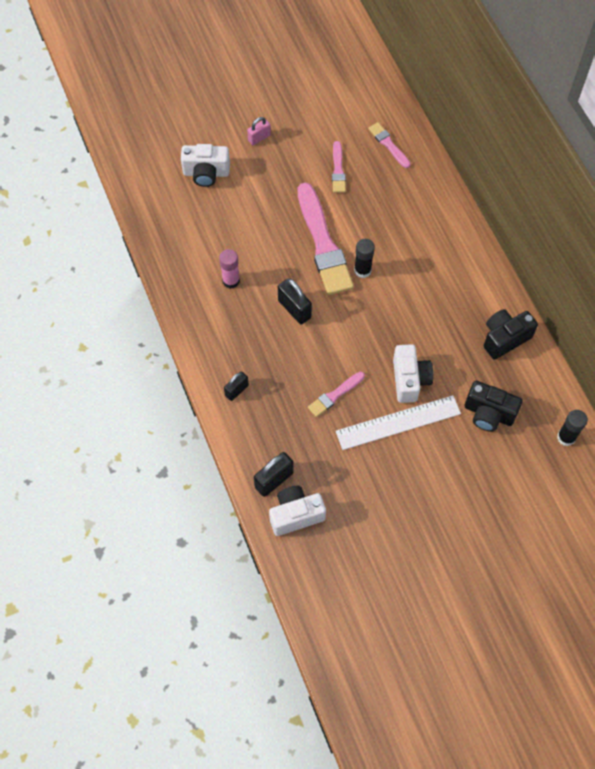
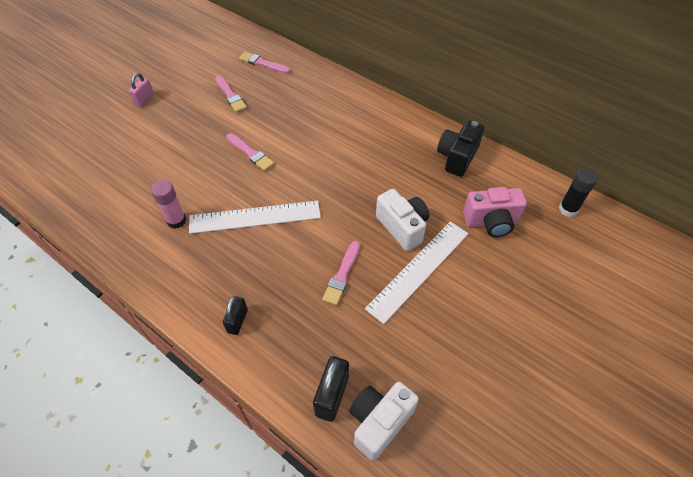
camera: 30 degrees left, 10 degrees down
white camera [181,144,230,187] -> none
black padlock [278,279,312,324] -> white ruler [189,201,321,234]
pink brush [298,183,354,295] -> pink brush [226,133,274,171], size x0.48
black glue stick [354,239,375,278] -> none
black camera [464,381,523,432] -> pink camera [463,187,527,237]

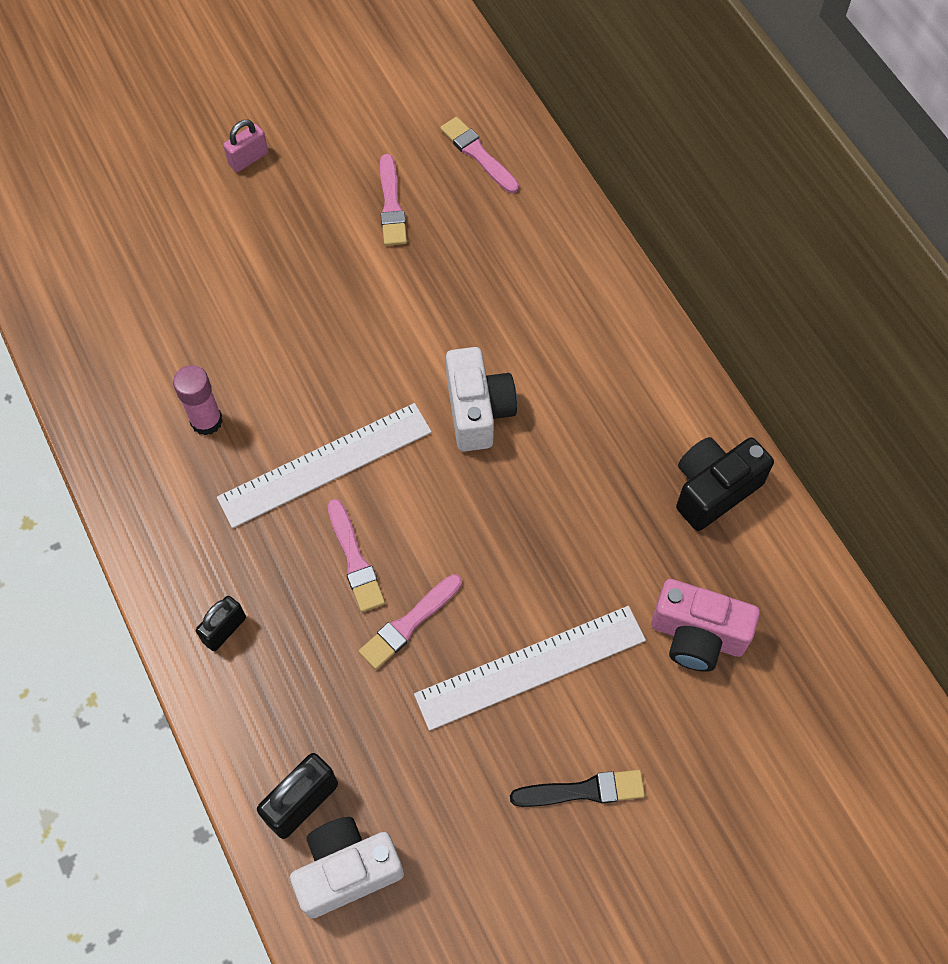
camera: 25 degrees right, 10 degrees up
white ruler [189,201,321,234] -> white ruler turned 45 degrees counterclockwise [217,403,432,528]
pink brush [226,133,274,171] -> pink brush moved to [328,499,385,612]
white camera [376,189,429,251] -> white camera moved to [446,347,517,452]
black glue stick [559,168,598,217] -> none
none -> black brush [510,770,645,807]

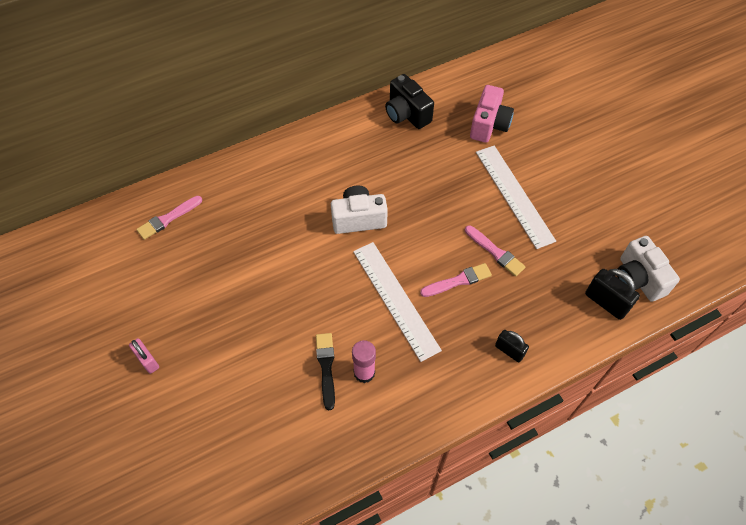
camera: 90 degrees left, 5 degrees down
pink brush [380,154,407,246] -> none
black brush [510,770,645,807] -> black brush moved to [316,333,335,410]

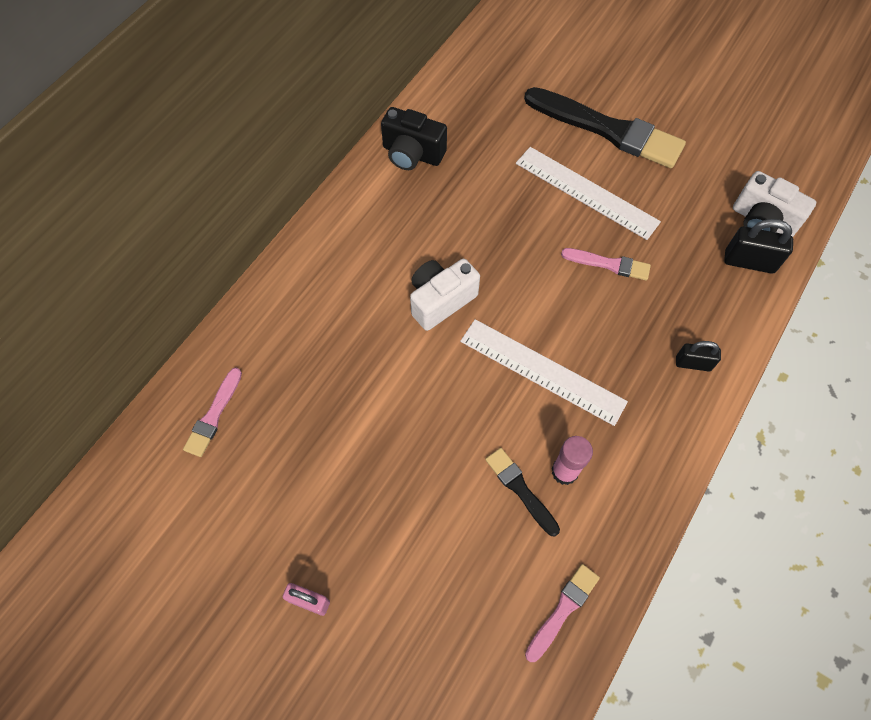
camera: 30 degrees left, 5 degrees up
pink brush [420,263,492,297] -> pink brush moved to [525,564,600,662]
pink camera [470,85,514,143] -> none
none -> black brush [524,87,686,168]

